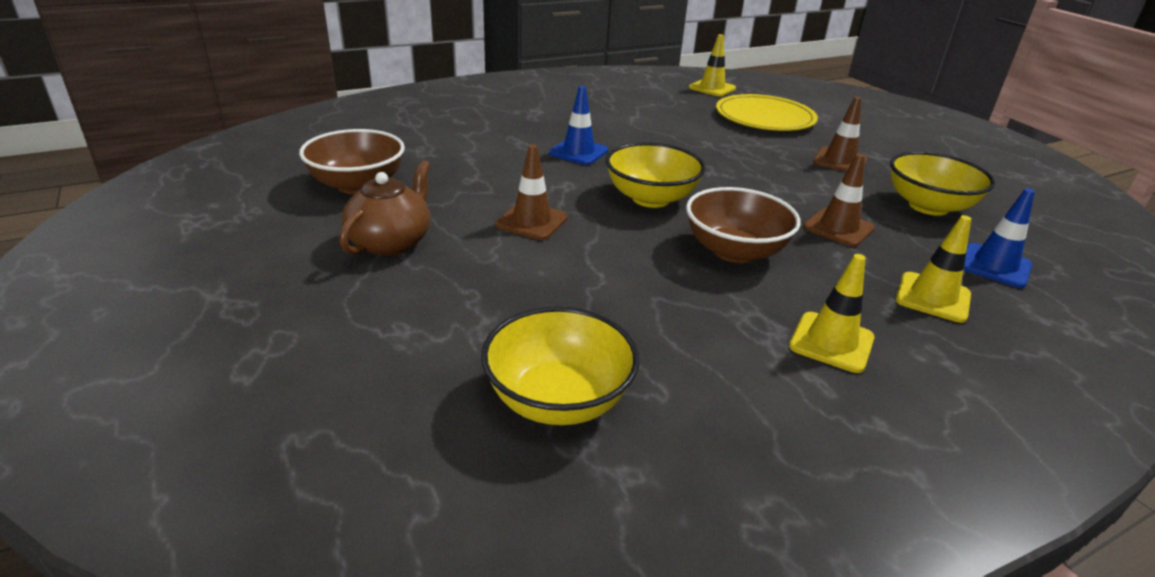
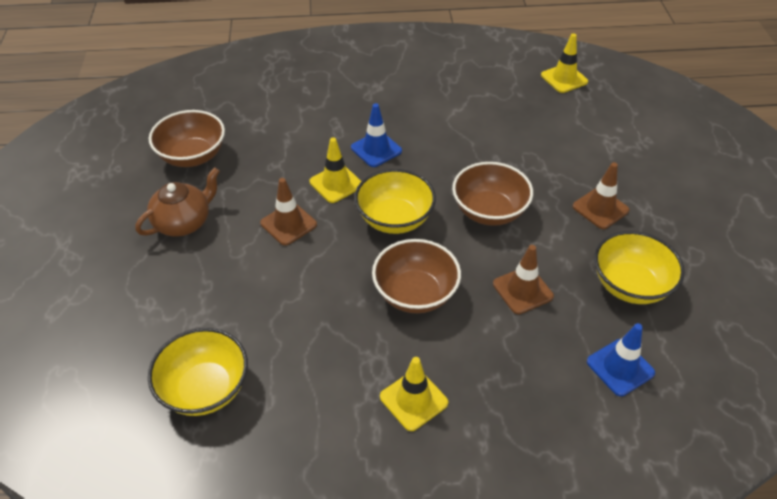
camera: 25 degrees right, 15 degrees up
yellow plate [716,94,818,131] -> none
yellow traffic cone [896,215,971,323] -> yellow traffic cone moved to [310,137,362,203]
none -> brown bowl [452,162,533,226]

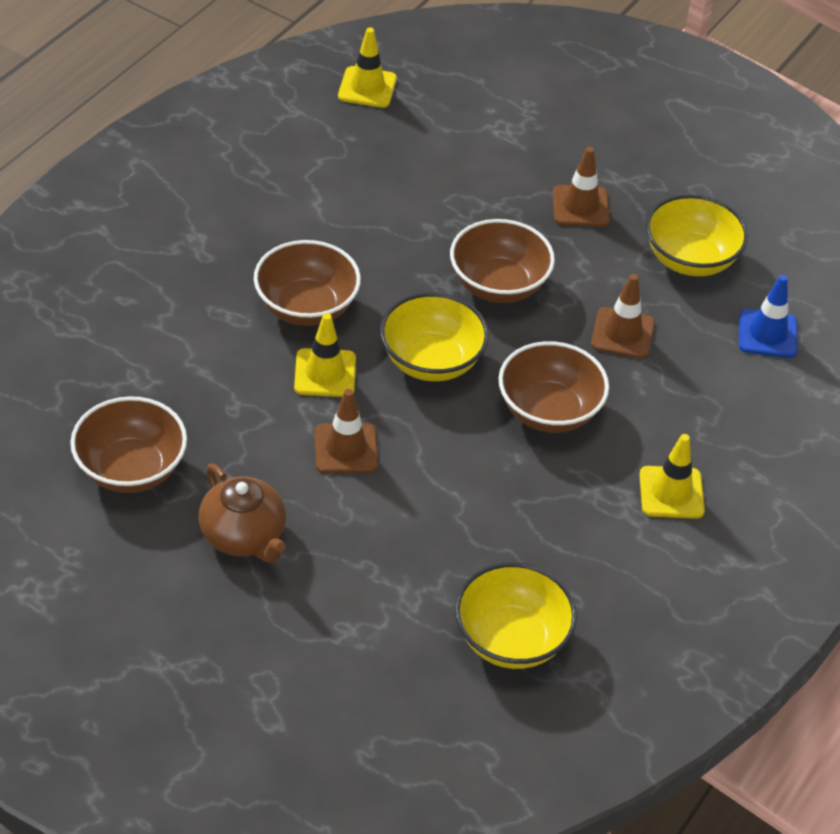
camera: 55 degrees left, 0 degrees up
brown teapot [135,167,220,237] -> brown teapot turned 150 degrees clockwise [199,464,286,563]
blue traffic cone [351,103,402,167] -> brown bowl [254,240,361,326]

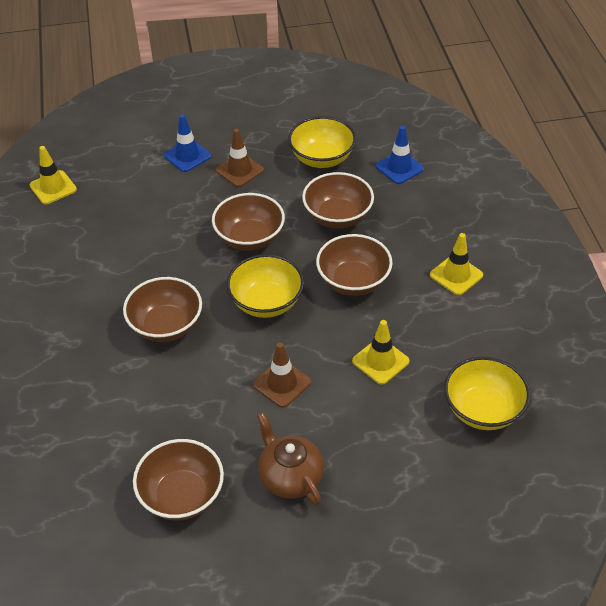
camera: 40 degrees left, 0 degrees up
brown teapot [199,464,286,563] -> brown teapot turned 135 degrees counterclockwise [257,413,324,505]
yellow traffic cone [294,313,356,397] -> yellow traffic cone moved to [352,320,410,385]
brown traffic cone [591,274,655,359] -> brown bowl [302,172,374,228]
none -> blue traffic cone [164,114,211,172]

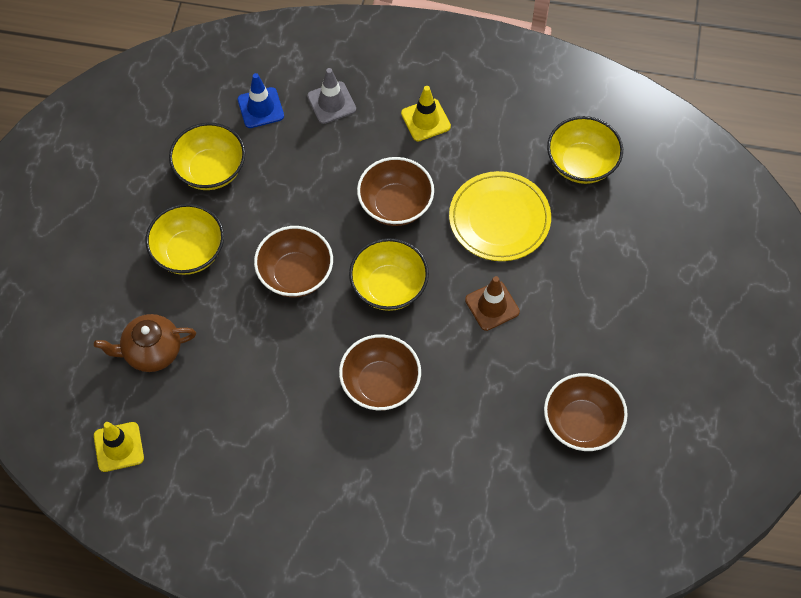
camera: 70 degrees left, 15 degrees up
blue traffic cone [164,114,211,172] -> none
brown traffic cone [216,129,264,187] -> yellow bowl [145,204,224,275]
brown teapot [257,413,324,505] -> brown teapot moved to [94,314,196,372]
brown bowl [302,172,374,228] -> none
yellow traffic cone [352,320,410,385] -> yellow plate [449,171,551,261]
none -> grey traffic cone [307,68,356,124]

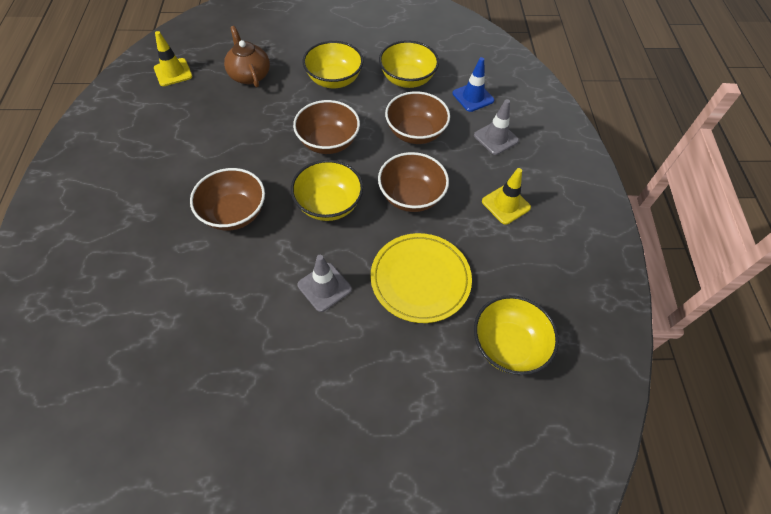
camera: 75 degrees right, 5 degrees down
brown traffic cone [465,276,520,331] -> grey traffic cone [297,255,352,312]
brown bowl [544,373,628,451] -> brown bowl moved to [385,91,450,144]

